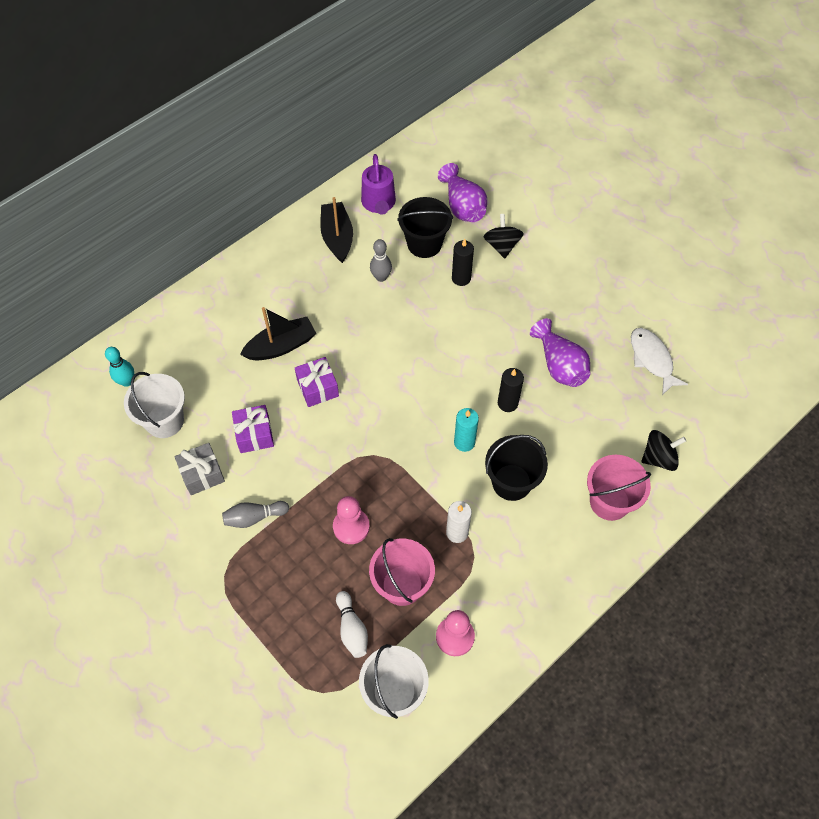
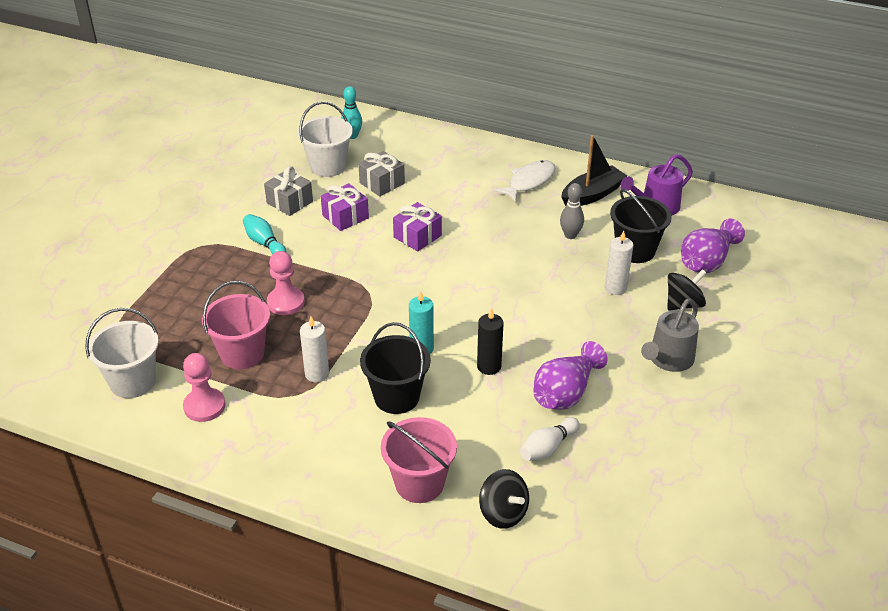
camera: 65 degrees right, 20 degrees down
grey bowling pin [222,501,289,528] -> turquoise bowling pin [243,214,286,255]
black boat [240,307,316,360] -> none
white bowling pin [336,591,368,658] -> white bowling pin moved to [520,417,580,461]
black candle [452,239,474,286] -> white candle [605,231,633,295]
white fish [631,328,688,395] -> white fish moved to [493,160,556,203]
none -> grey gift [358,151,405,197]
none -> grey watering can [641,299,699,372]

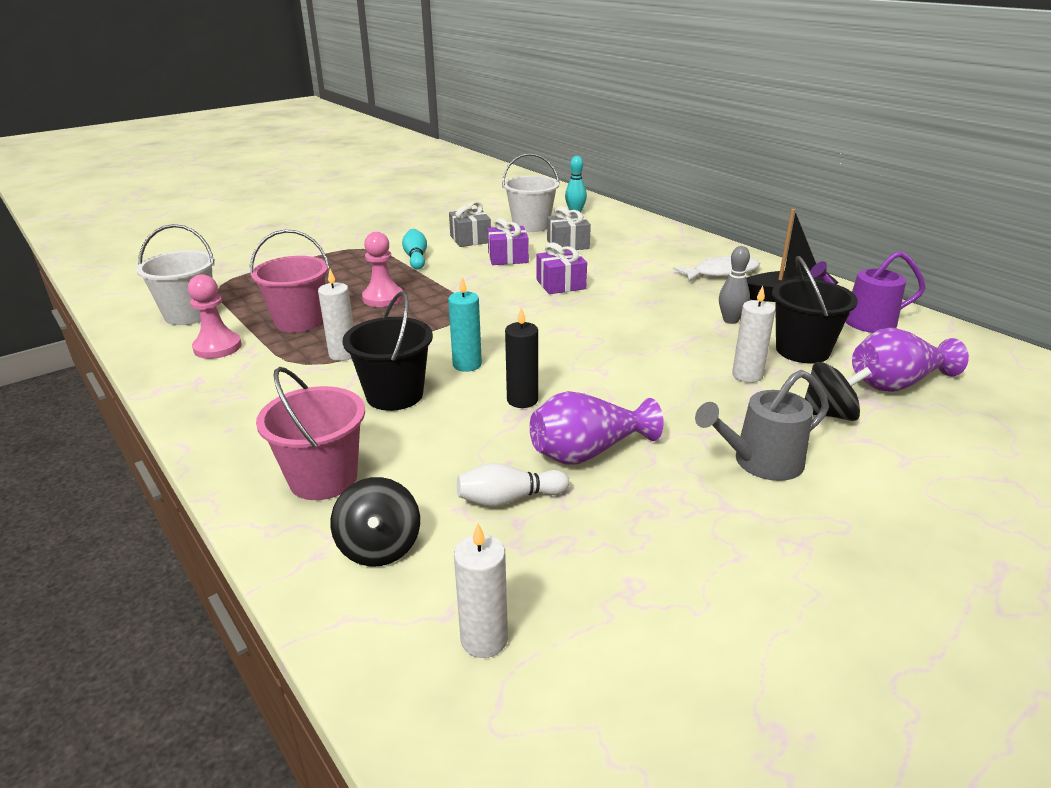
camera: 30 degrees right, 10 degrees down
none -> white candle [454,524,508,658]

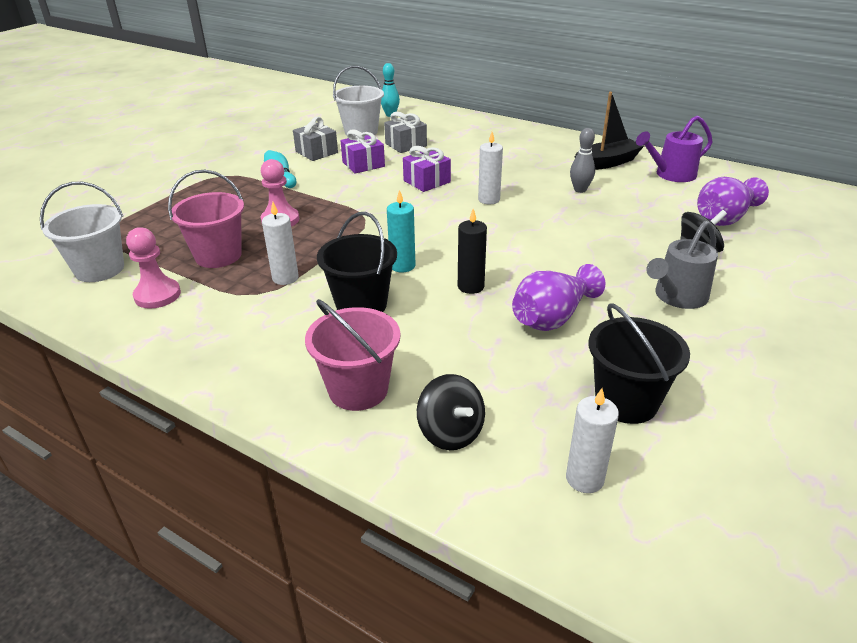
camera: 20 degrees left, 5 degrees up
white bowling pin [457,463,569,507] -> none
white fish [673,256,760,282] -> none
white candle [732,286,775,383] -> white candle moved to [478,132,503,204]
black bucket [772,256,858,364] -> black bucket moved to [588,303,690,424]

